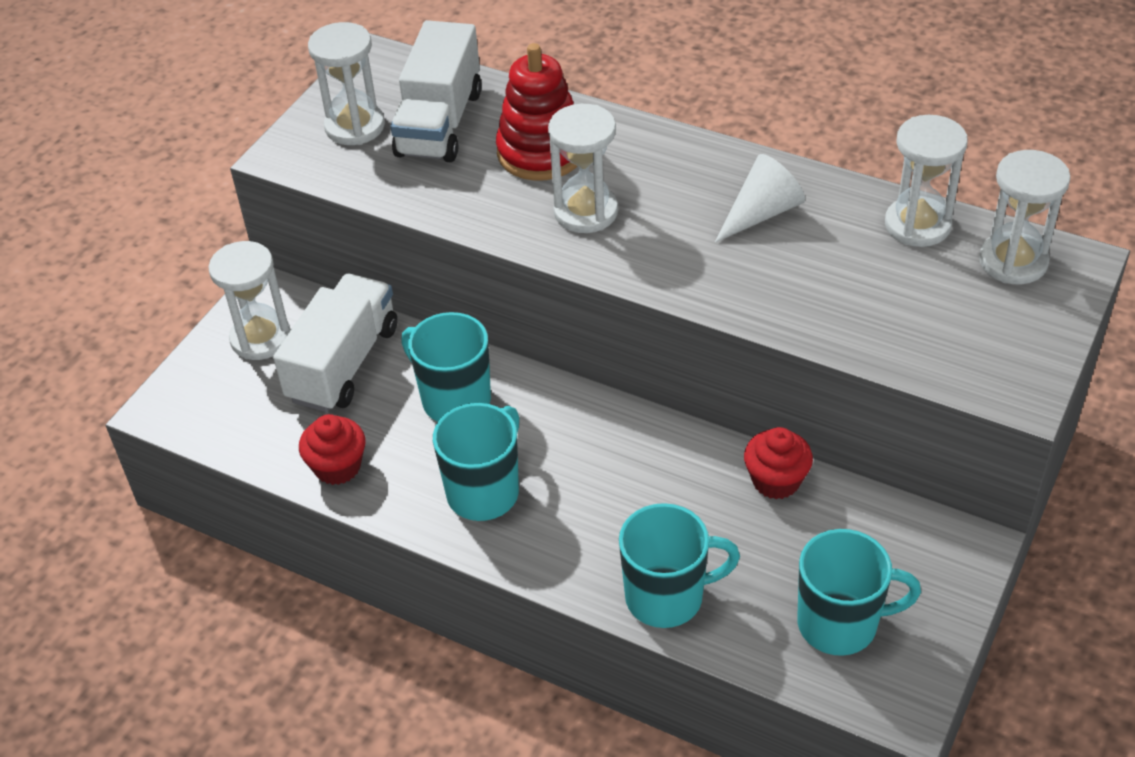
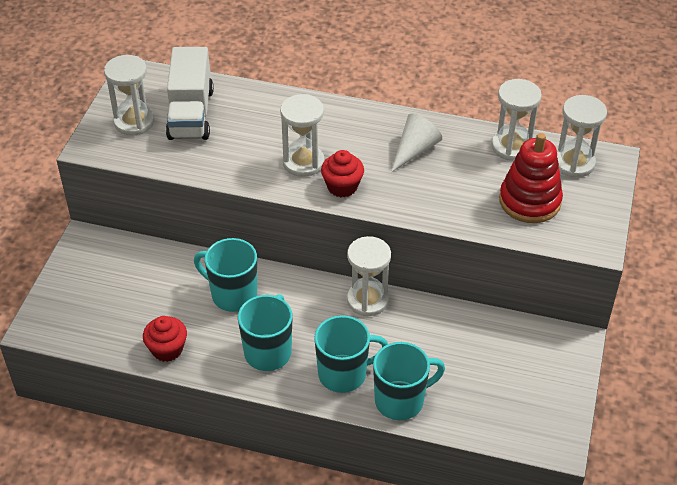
camera: 15 degrees left, 0 degrees up
white hourglass [209,241,291,360] -> white hourglass moved to [347,236,391,316]
white truck [273,274,398,412] -> none
red stacking toy [496,43,577,181] -> red stacking toy moved to [499,133,563,223]
red cupcake [744,427,813,499] -> red cupcake moved to [321,150,364,197]
turquoise mug [797,529,921,656] -> turquoise mug moved to [314,315,388,393]

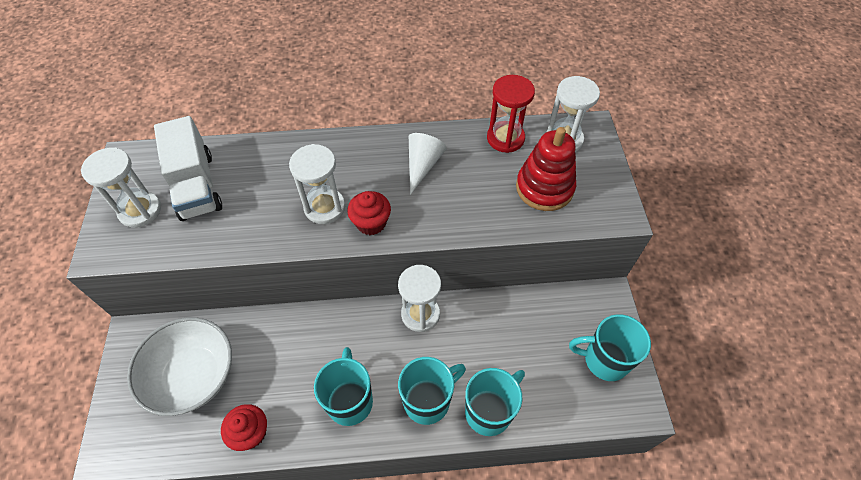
camera: 20 degrees left, 10 degrees up
turquoise mug [194,238,257,312] -> turquoise mug moved to [569,314,651,381]
white hourglass [491,79,542,161] -> red hourglass [487,75,535,153]
none -> white bowl [127,317,232,416]

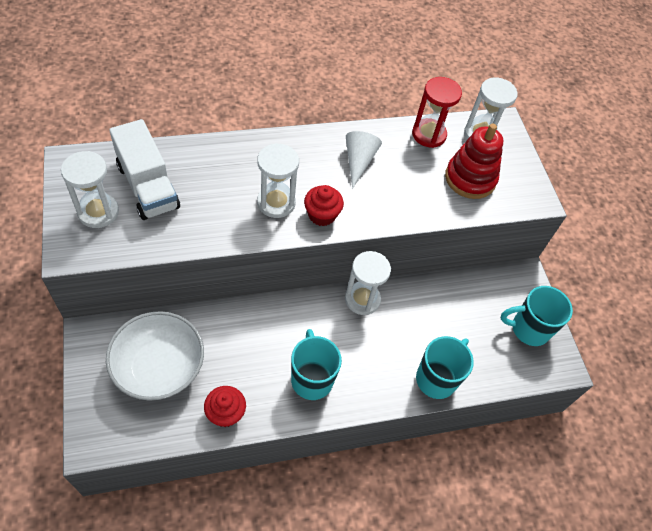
camera: 15 degrees left, 0 degrees up
turquoise mug [398,357,466,425] -> none

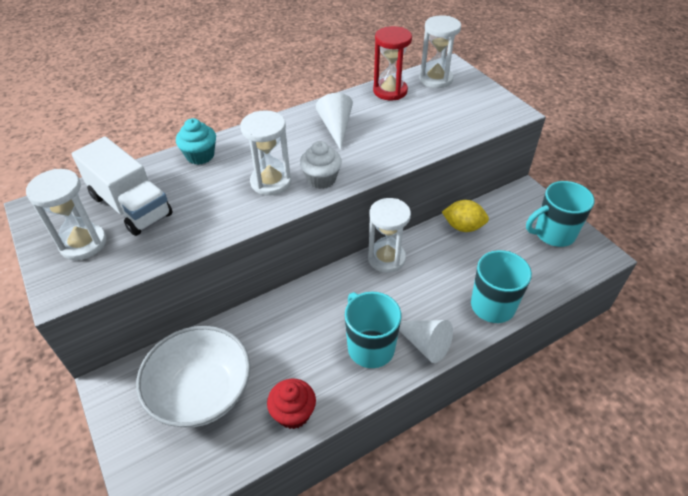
camera: 10 degrees left, 10 degrees down
red cupcake [304,185,344,226] -> white cupcake [300,141,342,189]
red stacking toy [445,124,504,199] -> none
none -> turquoise cupcake [176,118,216,165]
none -> white cone [399,320,453,363]
none -> yellow lemon [442,200,489,232]

